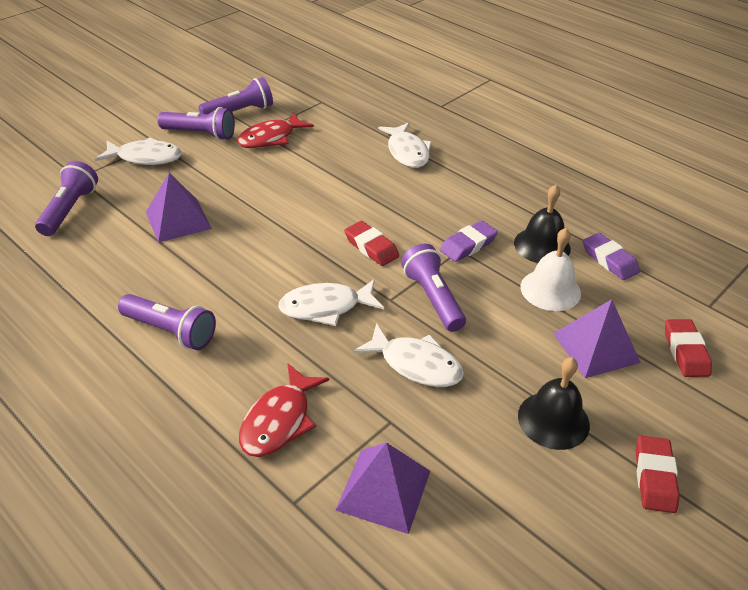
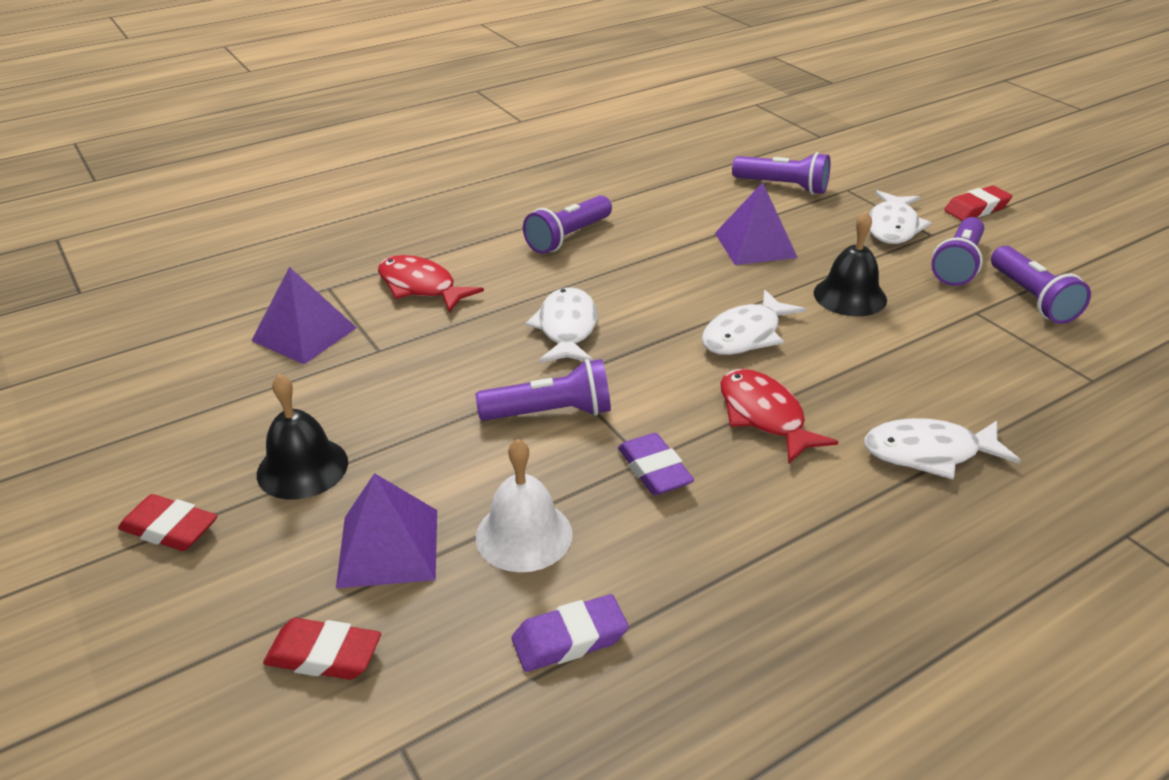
camera: 105 degrees right, 5 degrees down
red fish [237,113,314,148] -> red fish moved to [720,369,838,464]
red eraser [344,221,399,266] -> red eraser moved to [944,186,1012,221]
white fish [353,323,464,387] -> white fish moved to [702,290,806,355]
black bell [514,185,571,263] -> black bell moved to [814,211,887,317]

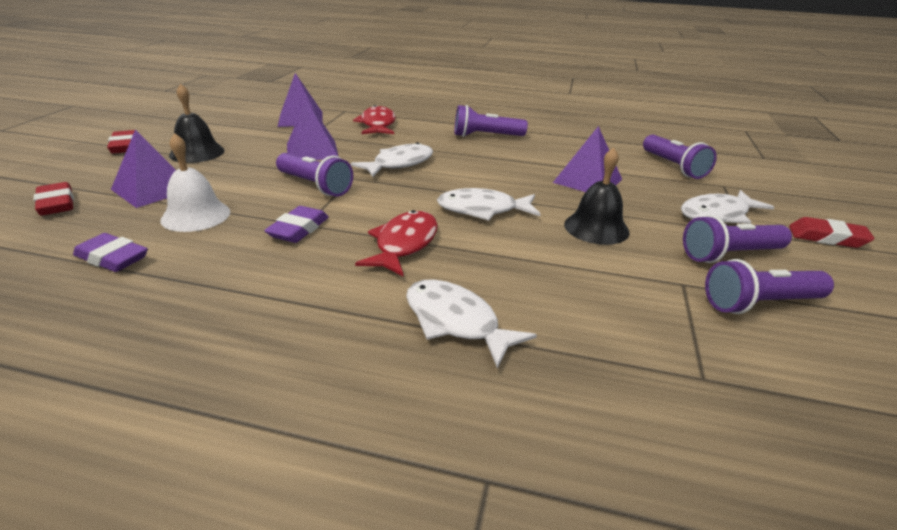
camera: 45 degrees right, 5 degrees down
purple flashlight [991,246,1091,324] -> purple flashlight turned 45 degrees clockwise [705,259,834,314]
none -> purple pyramid [287,99,339,160]

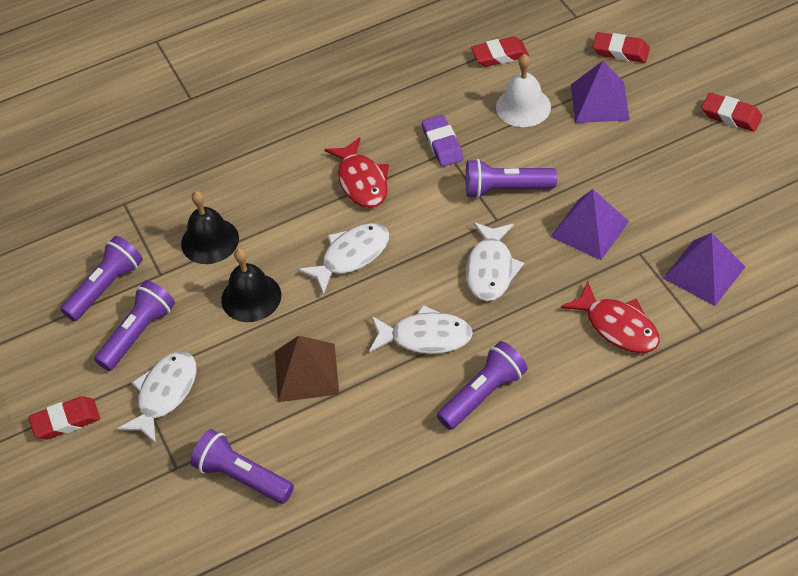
camera: 145 degrees right, 20 degrees up
purple eraser [73,233,148,272] -> red eraser [471,37,529,67]
black bell [169,84,225,163] -> black bell moved to [181,191,239,264]
white fish [406,279,537,368] -> white fish moved to [369,305,473,354]
purple pyramid [553,126,622,192] -> brown pyramid [275,336,339,402]

